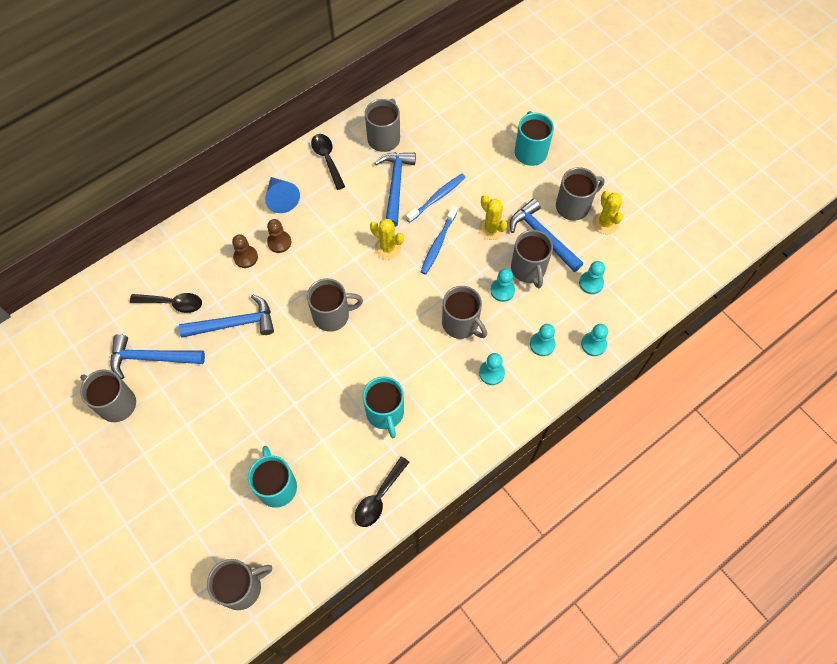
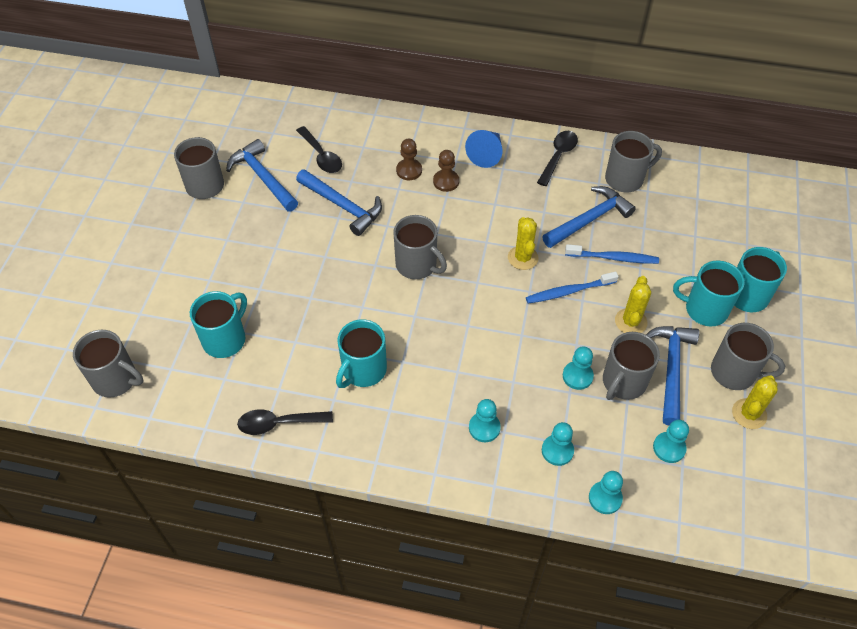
camera: 50 degrees right, 10 degrees down
grey mug [442,286,487,339] -> none
none -> turquoise mug [673,261,745,326]

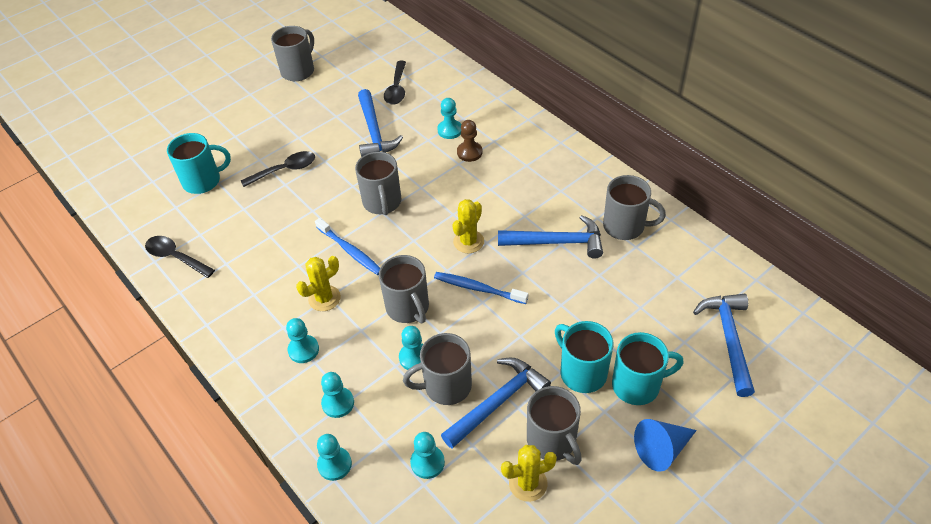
camera: 40 degrees right, 5 degrees down
grey mug [73,330,143,398] -> grey mug moved to [379,255,429,323]
blue hammer [226,139,298,211] -> blue hammer moved to [693,294,755,397]
turquoise mug [336,319,387,388] -> none
brown pawn [396,139,422,180] -> turquoise pawn [437,98,461,139]
blue cone [465,130,502,168] -> blue cone moved to [634,419,697,472]
black spoon [537,131,578,186] -> black spoon moved to [241,151,315,187]
blue toothbrush [565,244,659,264] -> blue toothbrush moved to [315,218,380,275]
yellow cactus [615,276,651,333] -> yellow cactus moved to [296,256,341,311]

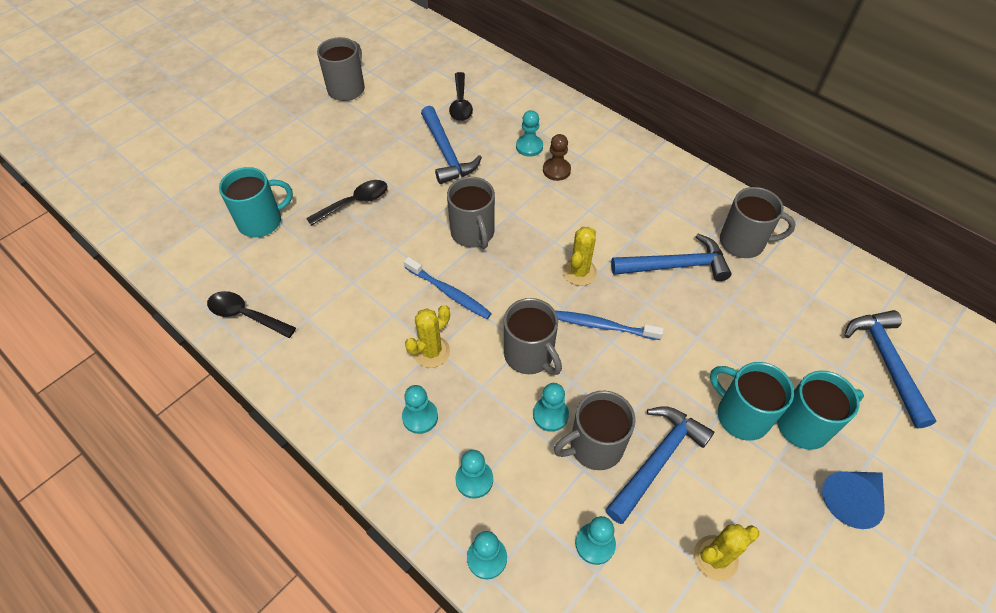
camera: 10 degrees left, 5 degrees up
grey mug [527,386,582,465] -> none

